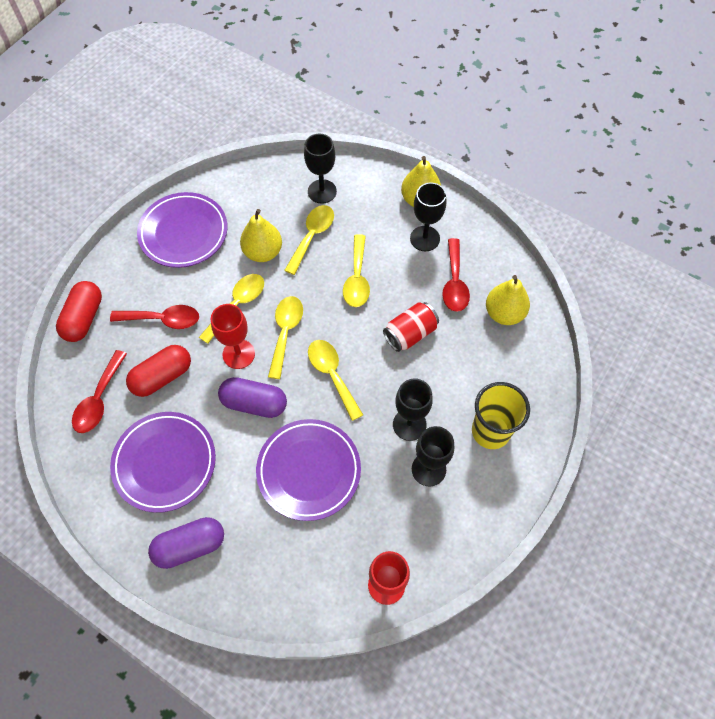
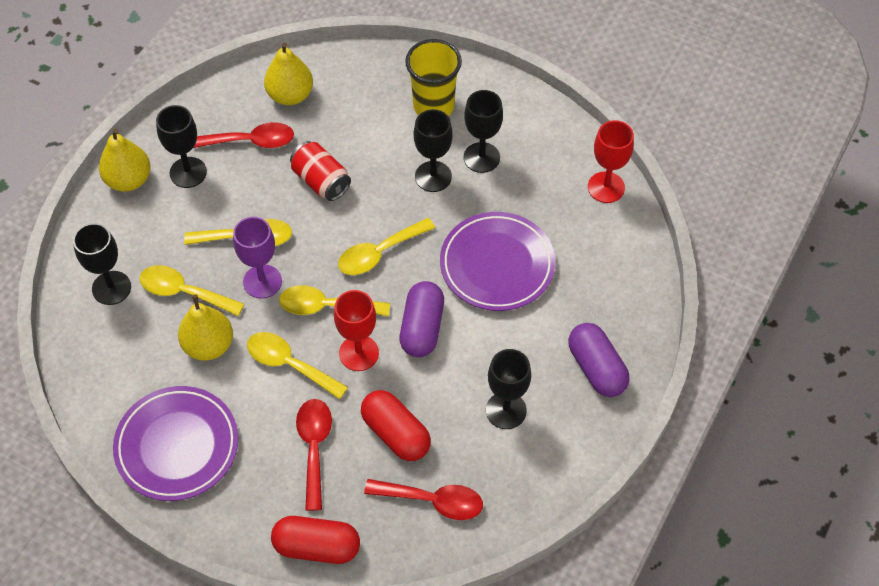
camera: 95 degrees left, 5 degrees down
purple plate [110,412,216,513] -> black goblet [486,349,531,429]
none -> purple goblet [233,217,282,299]

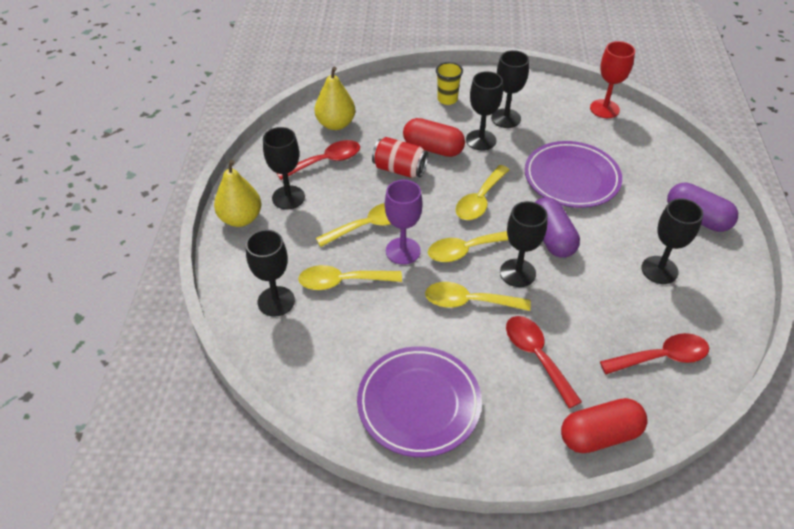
camera: 25 degrees left, 10 degrees down
yellow pear [178,294,233,361] -> none
red goblet [334,290,379,371] -> black goblet [500,201,548,287]
red capsule [361,390,431,461] -> red capsule moved to [403,118,465,157]
yellow cup [405,39,462,116] -> yellow cup [436,62,463,105], size x0.61

